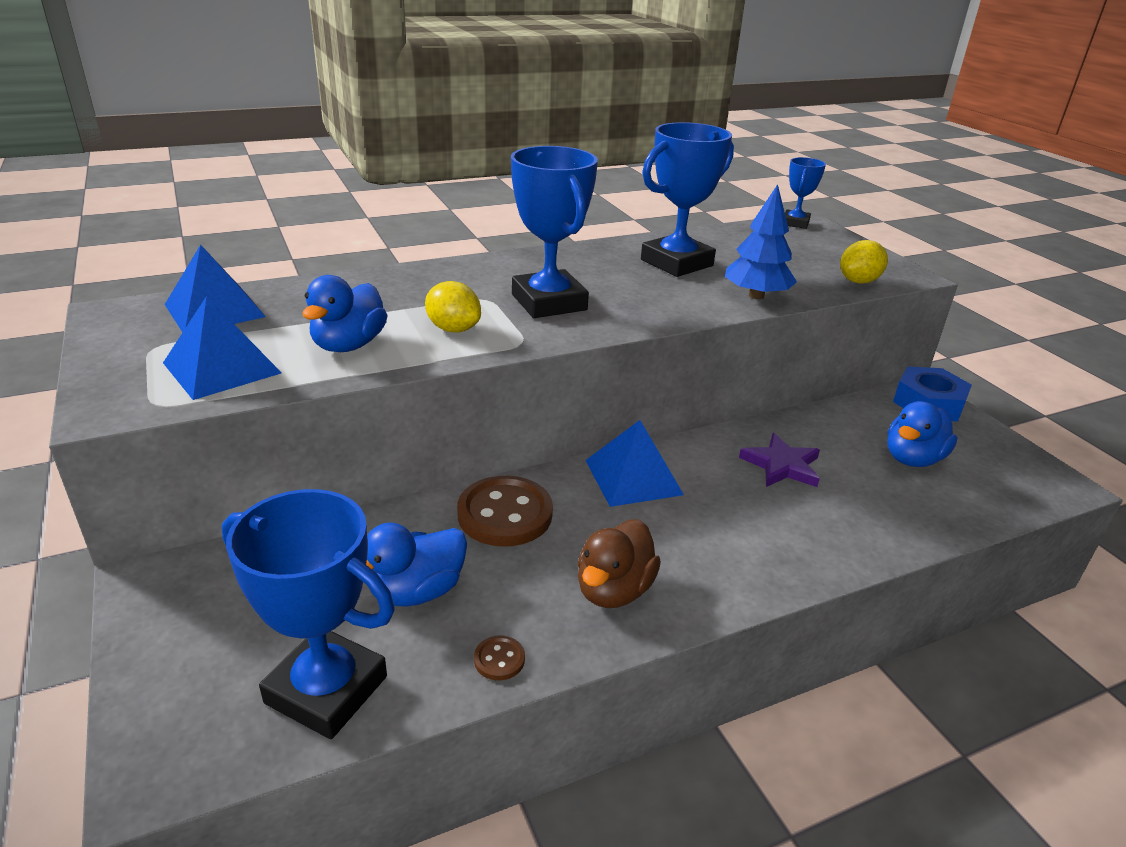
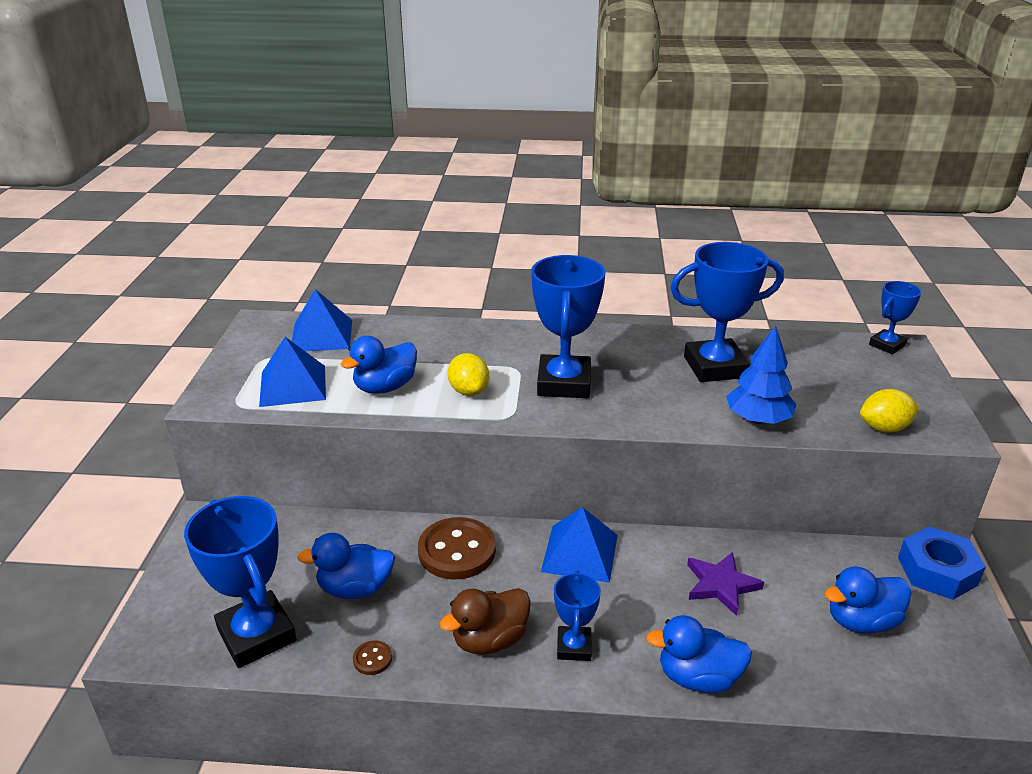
camera: 30 degrees right, 0 degrees up
none -> blue trophy [554,571,601,661]
none -> blue duck [646,615,752,693]

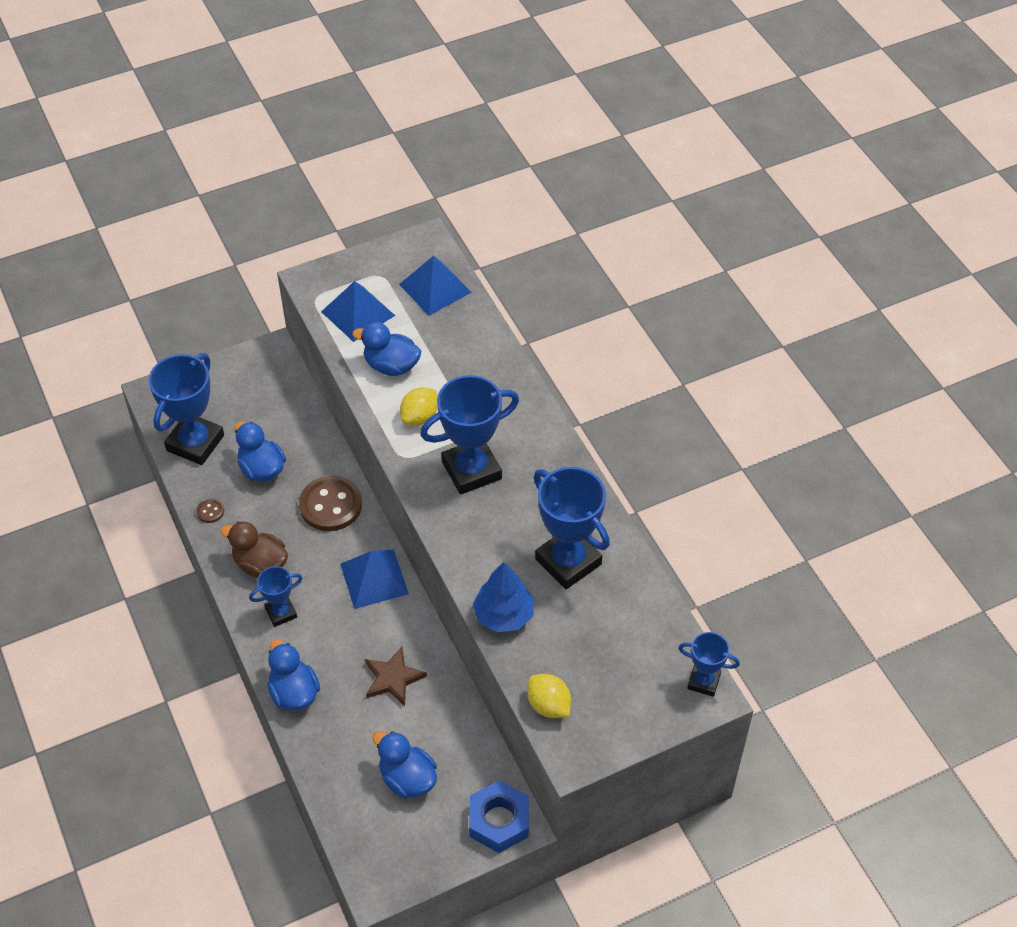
camera: 60 degrees right, 20 degrees up
purple star [687,552,764,616] -> brown star [365,647,427,706]

